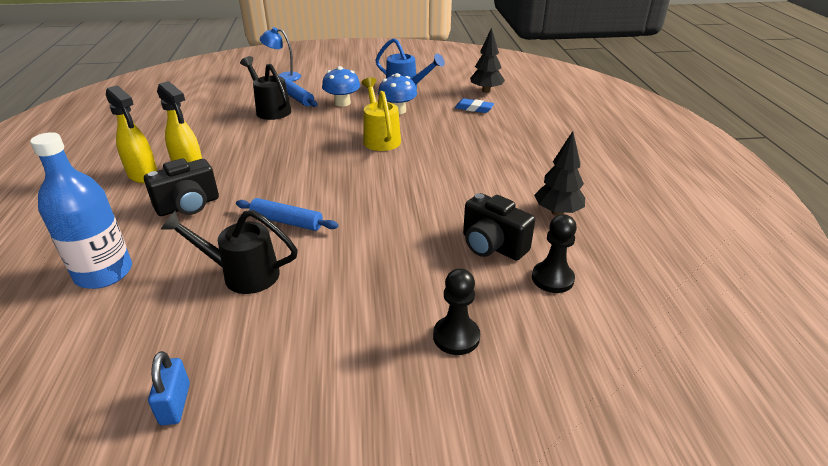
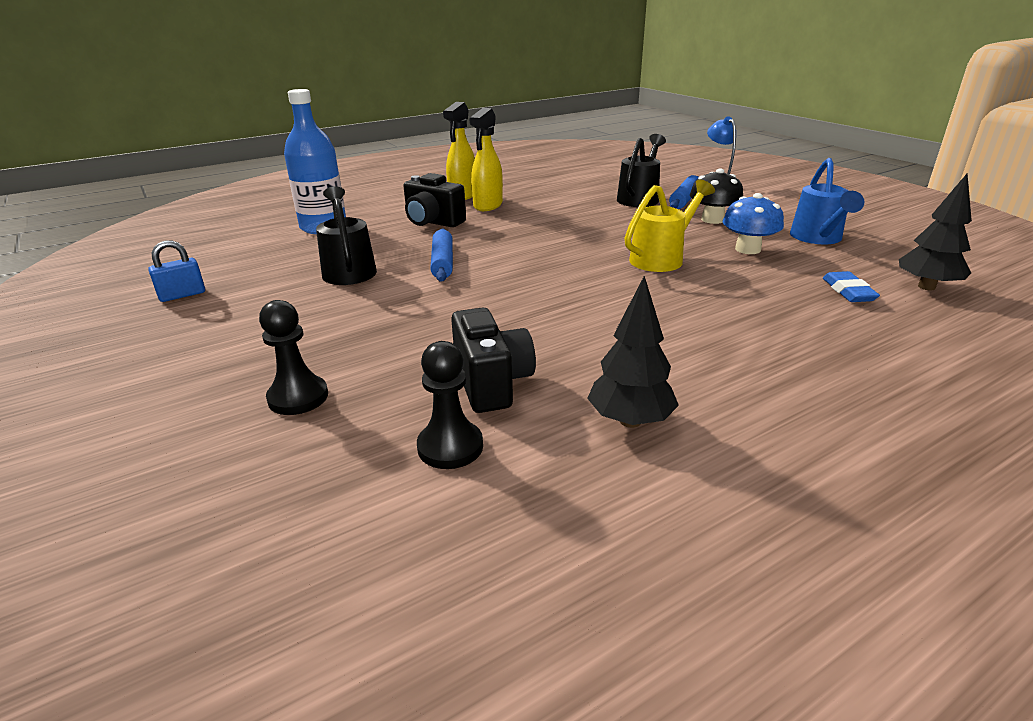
camera: 65 degrees right, 5 degrees down
blue mushroom [322,66,360,107] -> black mushroom [690,168,743,224]
black camera [463,193,535,261] -> black camera turned 150 degrees clockwise [451,307,536,413]

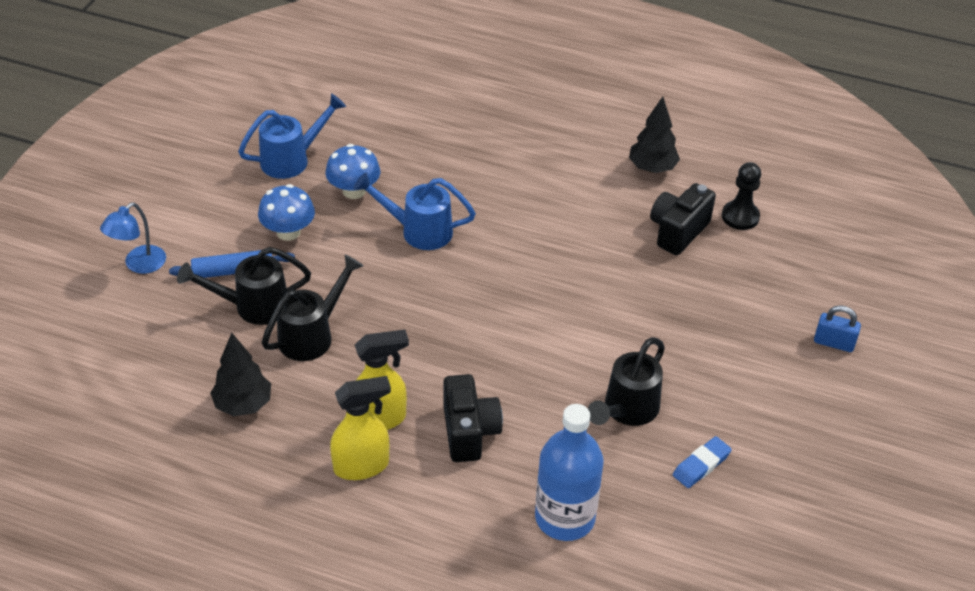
camera: 130 degrees left, 15 degrees up
blue padlock [148,240,205,302] -> blue padlock moved to [814,305,861,352]
black pawn [259,300,328,415] -> none
blue rolling pin [430,228,453,282] -> none
yellow watering can [624,180,715,272] -> blue watering can [353,173,476,250]
black mushroom [690,168,743,224] -> blue mushroom [258,184,315,241]
blue eraser [823,271,880,302] -> blue eraser moved to [673,436,732,488]
black tree [899,174,972,290] -> black tree moved to [210,333,271,416]
none -> black watering can [262,254,364,361]

